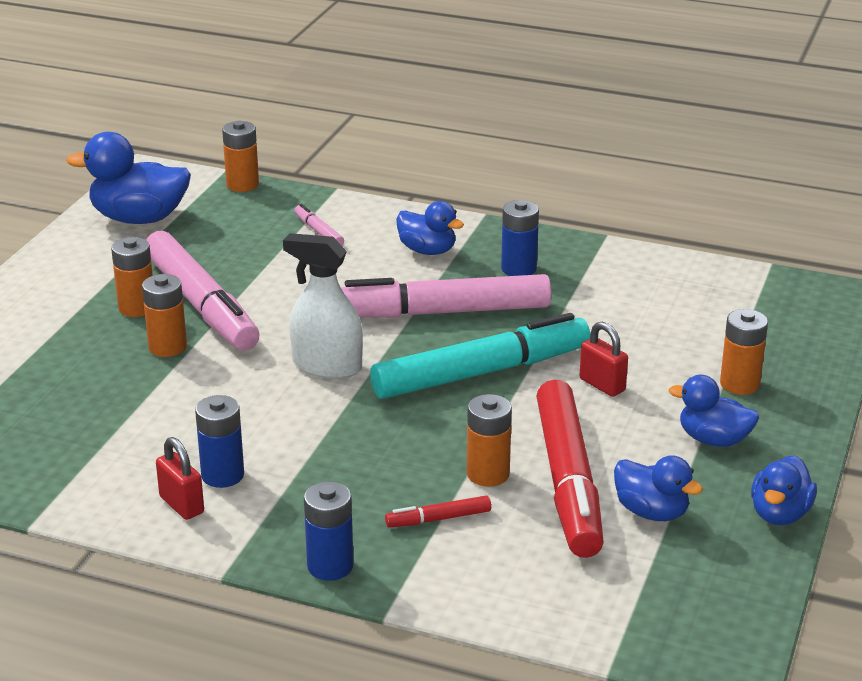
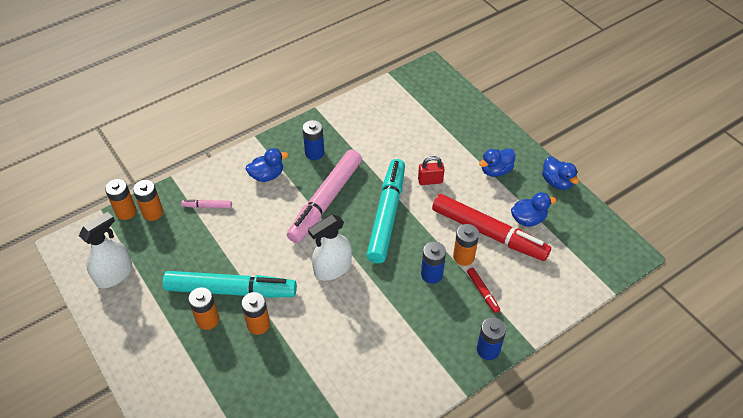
camera: 55 degrees left, 20 degrees up
blue duck [66,132,191,224] -> white spray bottle [79,212,133,288]
pink marker [146,231,259,351] -> turquoise marker [163,271,297,298]
red padlock [156,437,204,520] -> none
blue battery [195,395,244,488] -> blue battery moved to [421,242,446,284]
red marker [385,496,491,528] -> red marker turned 45 degrees counterclockwise [467,268,500,313]
orange battery [720,309,768,395] -> orange battery moved to [133,180,163,221]

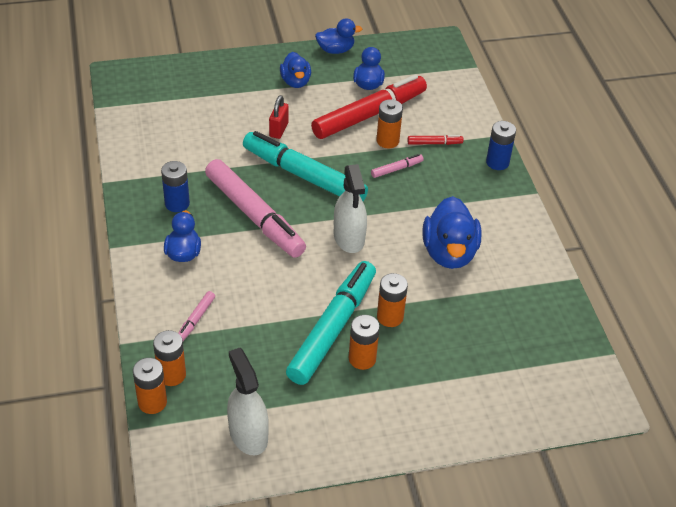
camera: 70 degrees left, 5 degrees down
blue battery [421,242,446,284] -> pink marker [371,154,424,178]
none -> blue duck [422,196,482,269]

